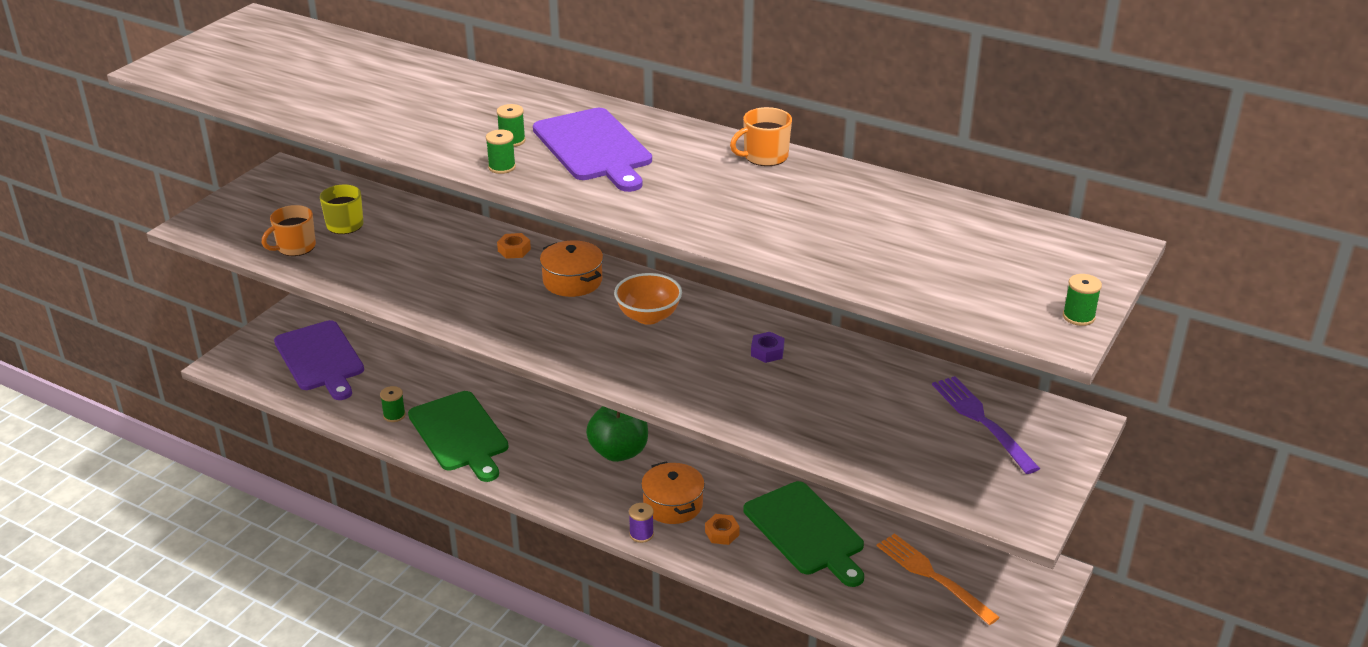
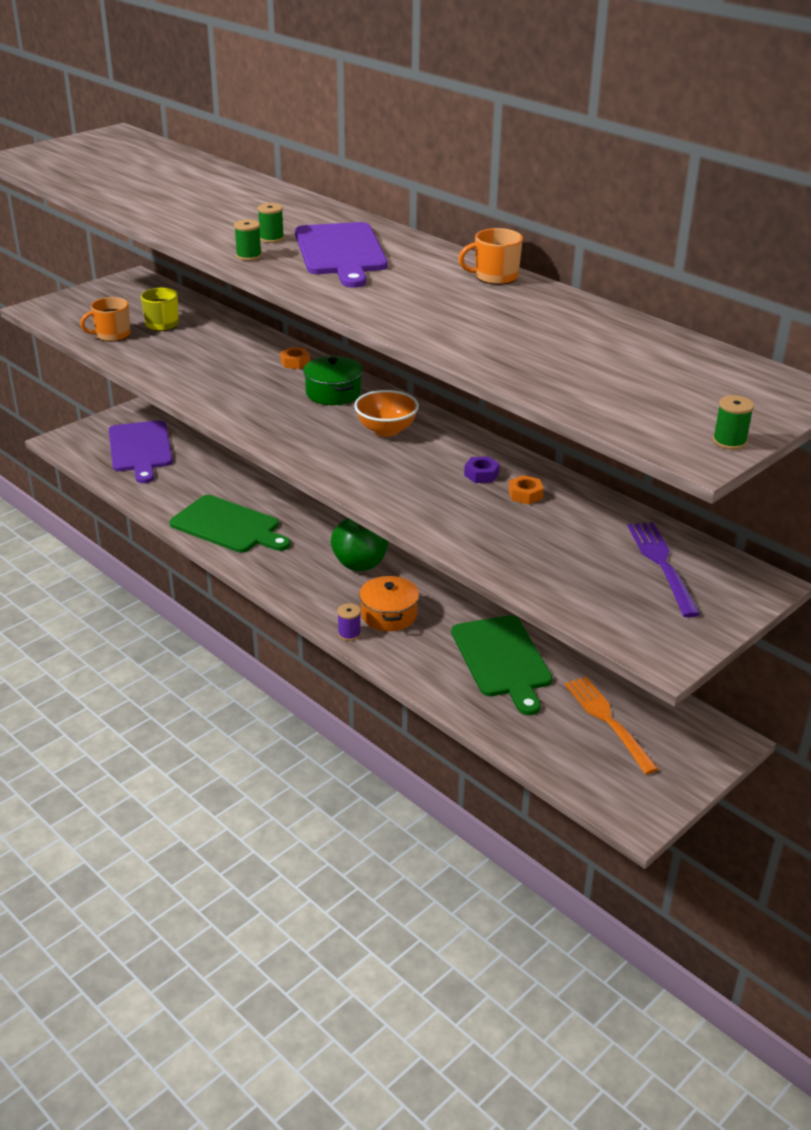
camera: 15 degrees right, 0 degrees up
green spool [380,386,406,422] -> none
green cutting board [408,391,509,482] -> green cutting board turned 45 degrees counterclockwise [170,495,290,553]
orange pot [540,241,603,297] -> green pot [303,356,363,405]
orange nut [705,514,740,545] -> orange nut moved to [509,475,544,505]

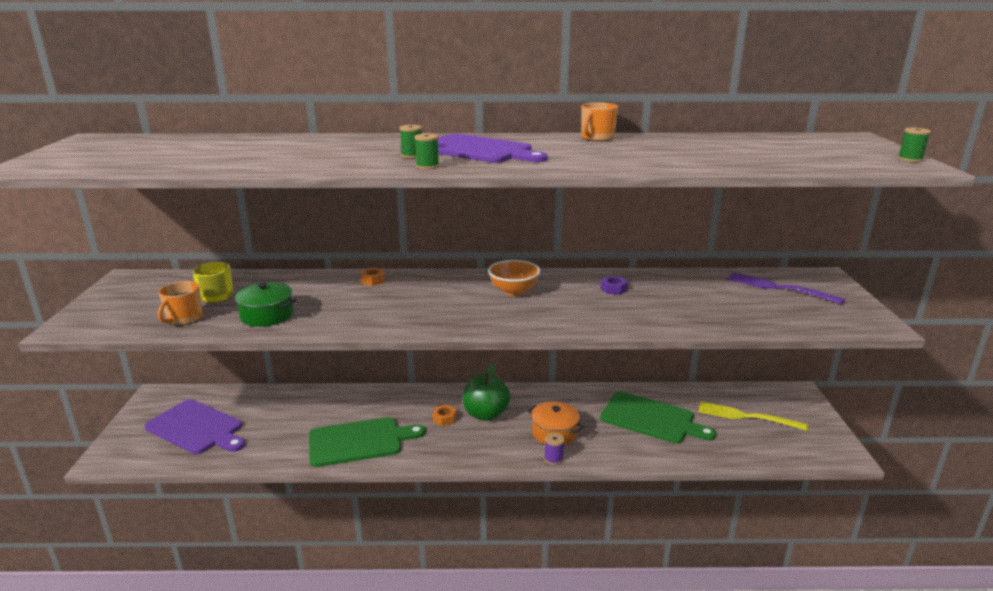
camera: 45 degrees left, 10 degrees down
green pot [303,356,363,405] -> green pot moved to [233,282,296,327]
orange nut [509,475,544,505] -> orange nut moved to [432,405,457,426]
orange fork [565,677,659,775] -> yellow fork [698,401,809,431]

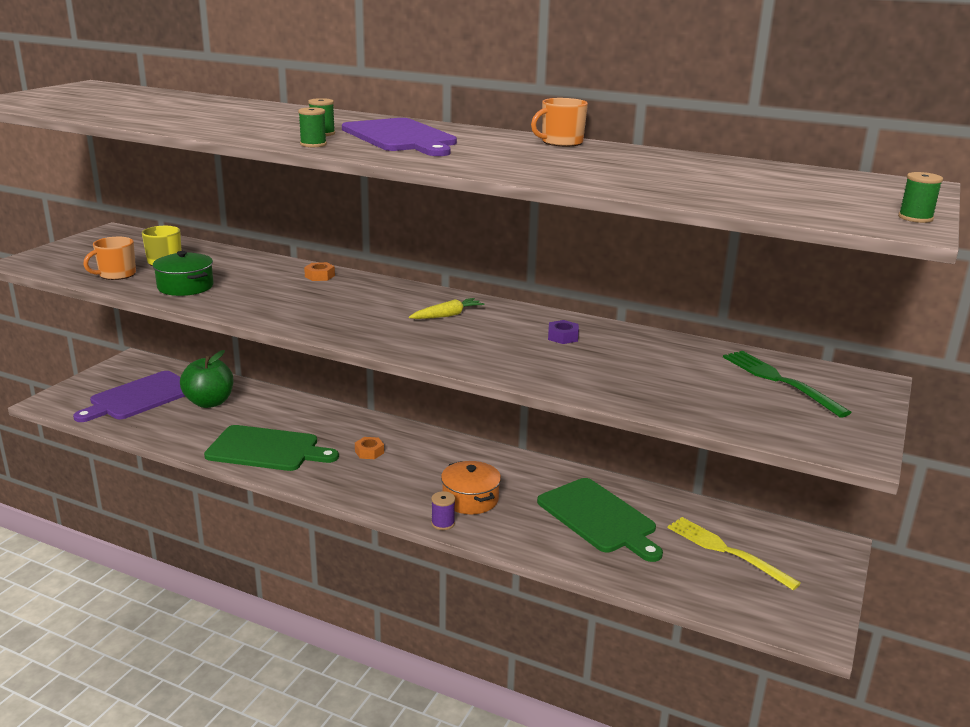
camera: 25 degrees right, 0 degrees up
purple cutting board [145,399,245,454] -> purple cutting board turned 75 degrees clockwise [73,371,185,422]
green apple [463,364,511,421] -> green apple moved to [180,350,233,408]
orange bowl [488,260,541,296] -> yellow carrot [409,298,485,319]
purple fork [727,272,846,305] -> green fork [723,351,852,417]

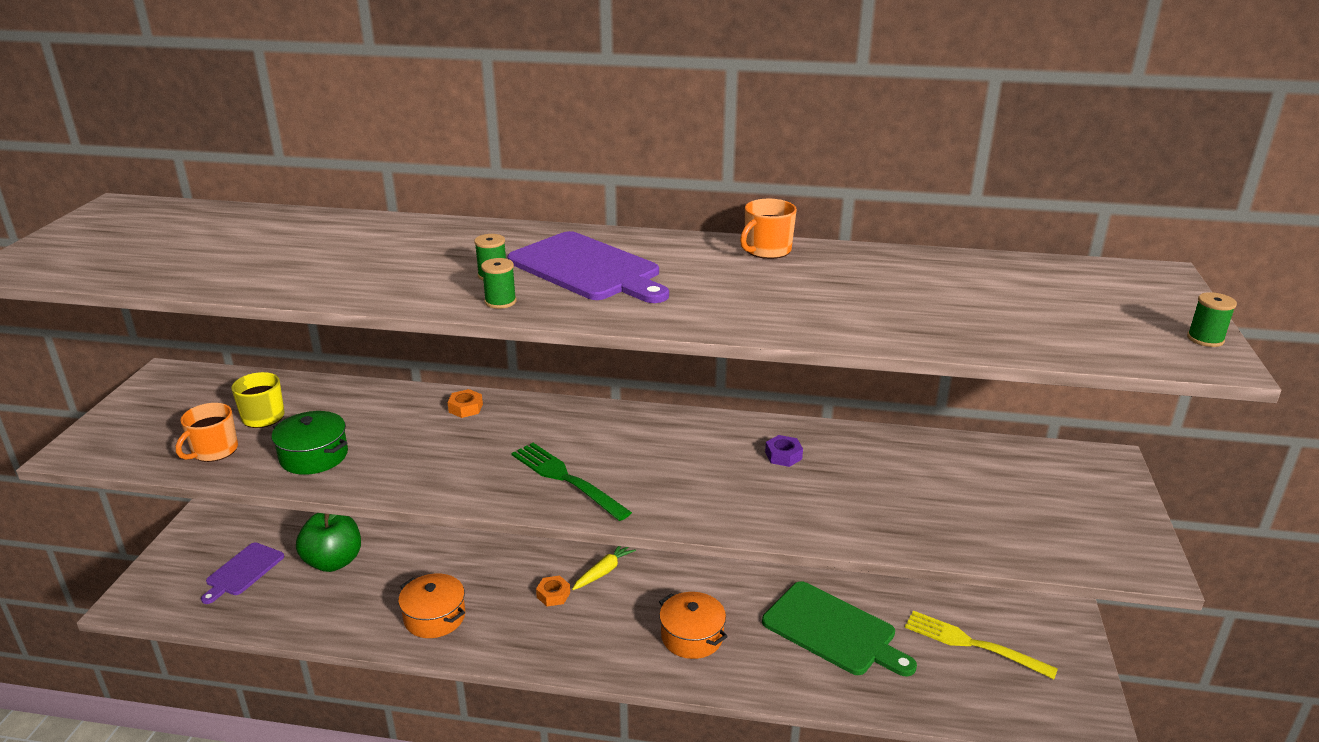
camera: 15 degrees left, 5 degrees up
purple cutting board [73,371,185,422] -> purple cutting board [201,542,284,604], size x0.61
green cutting board [204,425,339,471] -> orange pot [398,574,465,638]
yellow carrot [409,298,485,319] -> yellow carrot moved to [572,546,636,590]
purple spool [431,491,455,530] -> none
green fork [723,351,852,417] -> green fork moved to [511,443,632,521]

